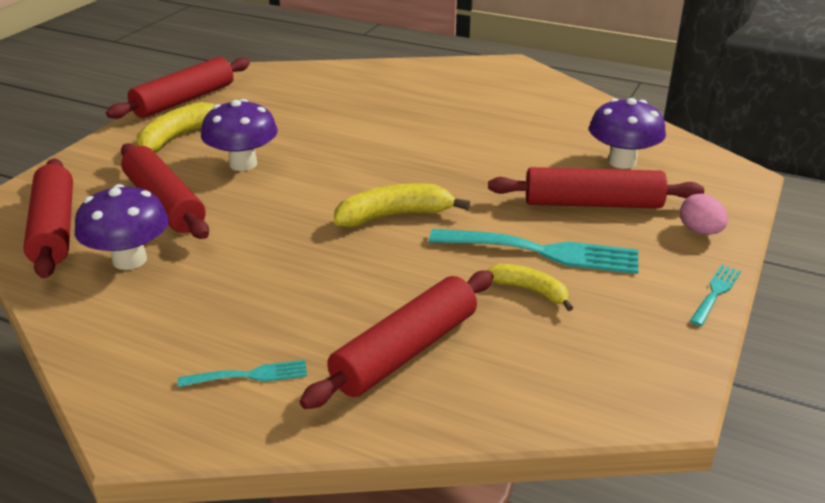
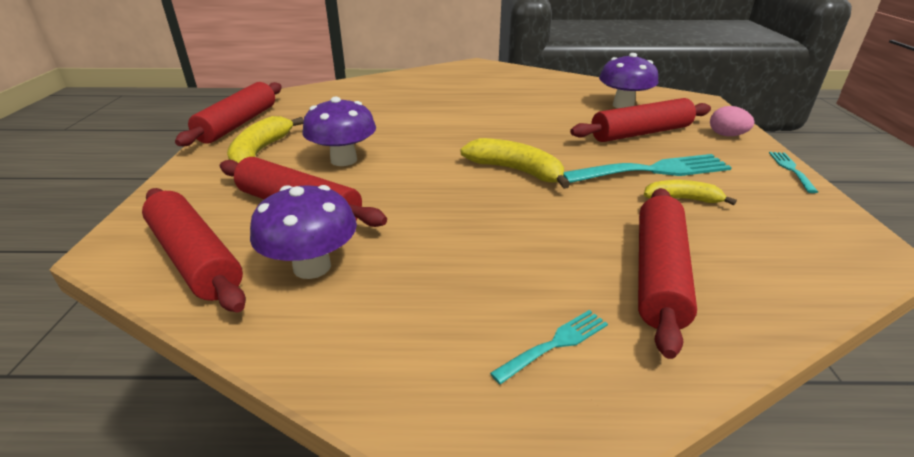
camera: 25 degrees left, 0 degrees up
yellow banana [334,183,470,227] -> yellow banana turned 75 degrees clockwise [461,138,570,189]

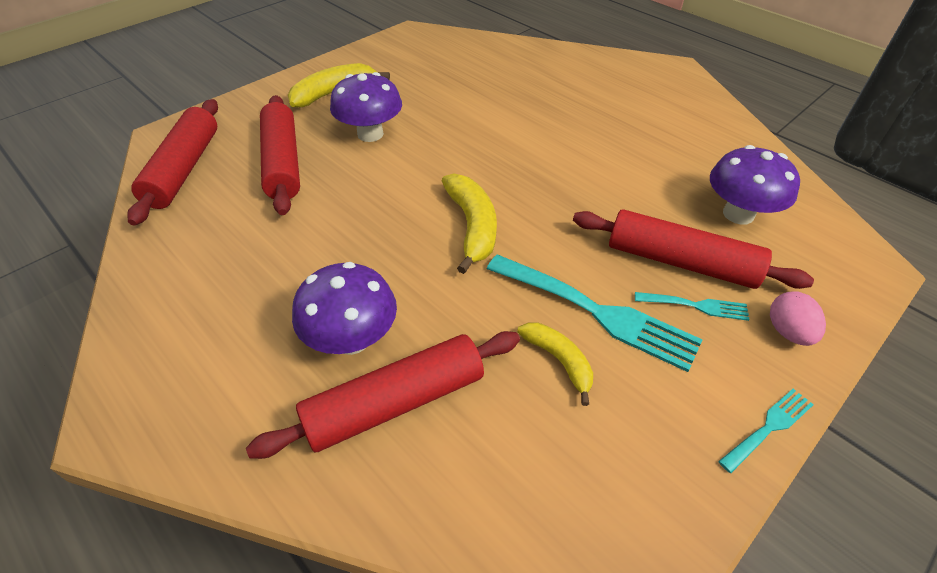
camera: 45 degrees right, 15 degrees up
red rolling pin [175,82,282,146] -> none
purple mushroom [250,185,357,279] -> purple mushroom moved to [292,262,397,355]
turquoise fork [490,310,608,384] -> turquoise fork moved to [635,292,750,321]

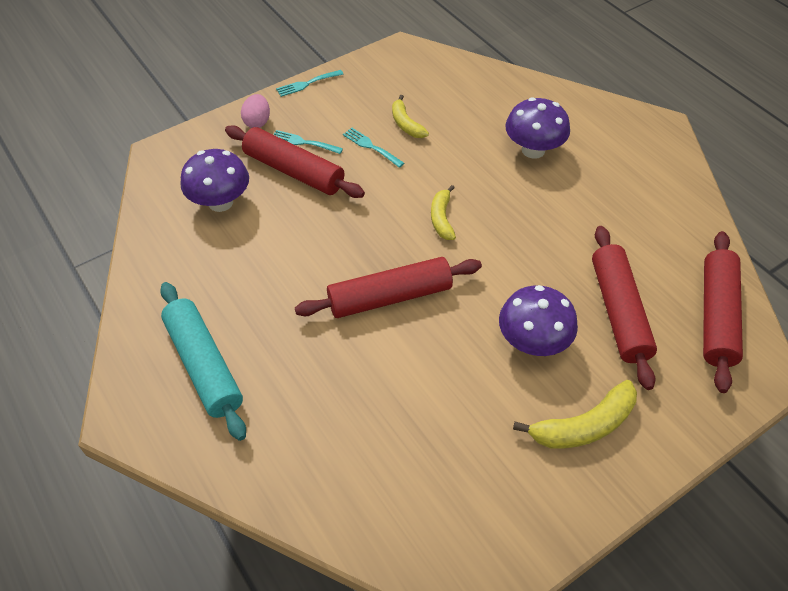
camera: 170 degrees left, 5 degrees up
red rolling pin [246,331,520,459] -> red rolling pin moved to [295,257,482,318]
yellow banana [442,173,497,274] -> yellow banana [431,185,456,240], size x0.64
turquoise fork [487,254,703,372] -> turquoise fork [343,128,404,168], size x0.50
none -> turquoise rolling pin [160,282,246,441]

